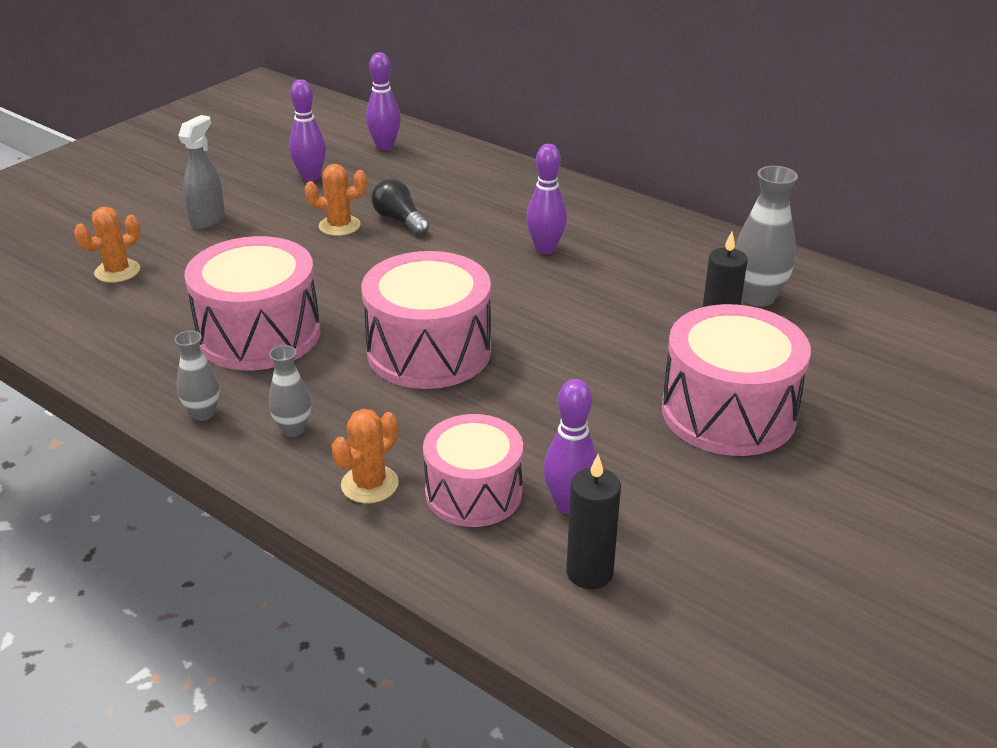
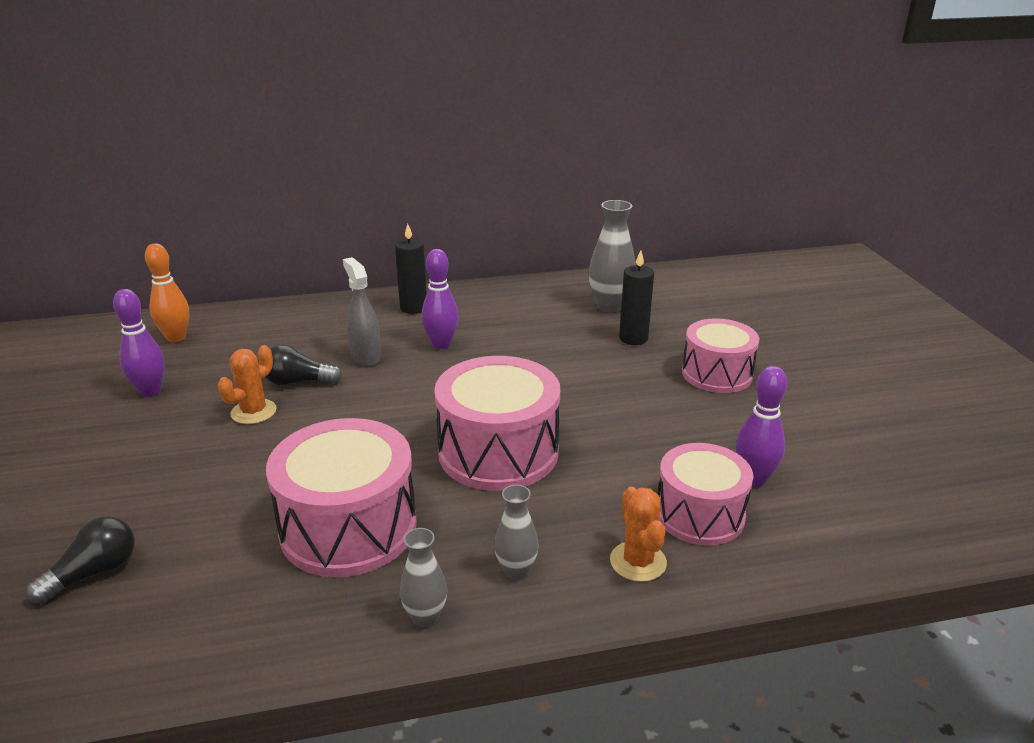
camera: 50 degrees left, 5 degrees down
orange cactus [74,206,140,283] -> black light bulb [26,516,135,604]
grey spray bottle [178,115,225,229] -> grey spray bottle moved to [343,257,381,366]
purple bowling pin [366,52,401,150] -> orange bowling pin [145,243,189,343]
black candle [566,454,621,589] -> black candle moved to [395,223,427,314]
pink drum [662,304,811,456] -> pink drum [682,318,759,393], size x0.67

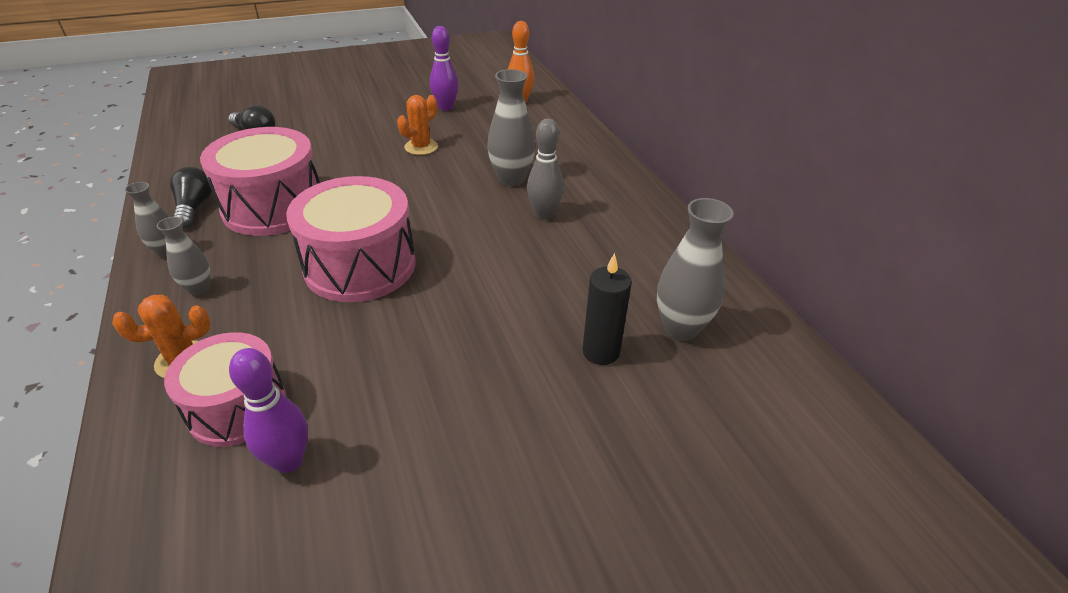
camera: 80 degrees right, 10 degrees up
orange cactus [218,345,277,424] -> orange cactus turned 75 degrees counterclockwise [397,95,438,155]
black light bulb [265,345,342,385] -> black light bulb moved to [170,167,212,228]
grey spray bottle [343,257,381,366] -> grey vase [487,69,535,186]
black candle [395,223,427,314] -> none
purple bowling pin [422,249,459,349] -> grey bowling pin [527,119,564,220]
pink drum [682,318,759,393] -> none

